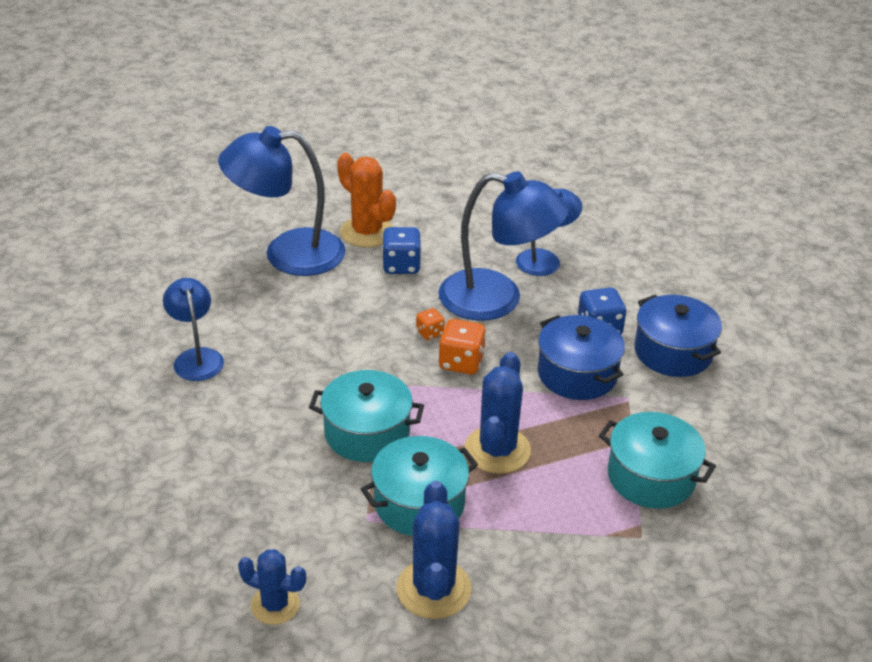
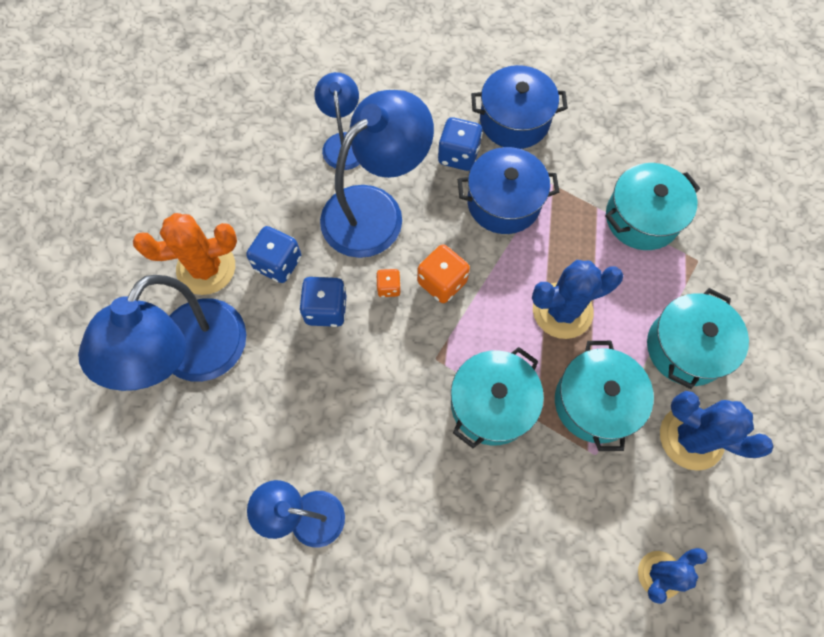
camera: 60 degrees left, 30 degrees up
blue cactus [464,352,531,474] -> blue cactus turned 60 degrees counterclockwise [532,260,624,339]
none -> blue dice [299,277,347,327]
none -> turquoise pot [647,288,749,389]

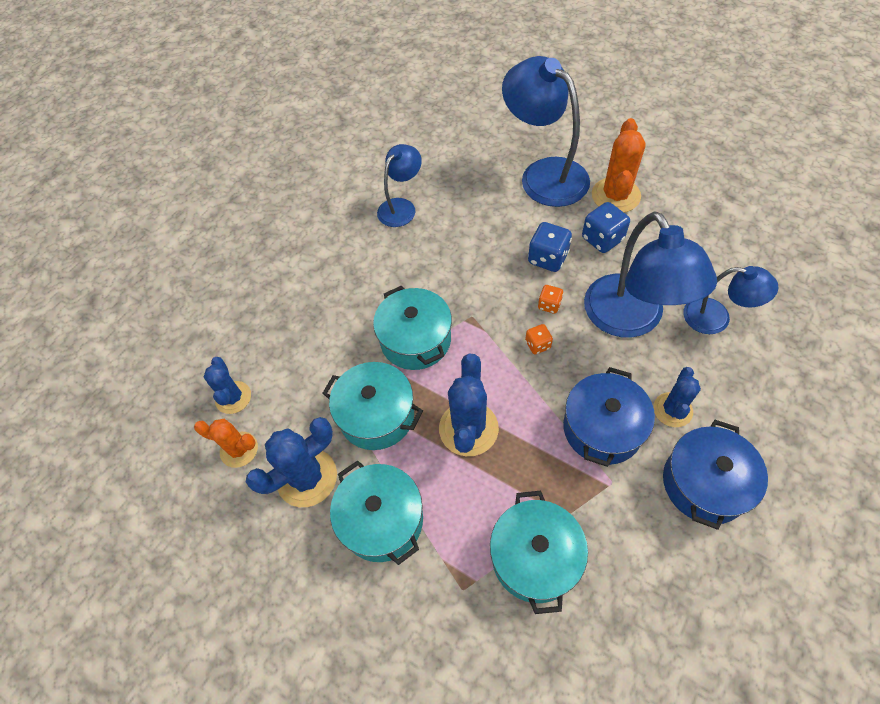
camera: 120 degrees right, 10 degrees down
orange dice [417,244,470,303] -> orange dice [525,324,553,354], size x0.57
blue dice [438,117,483,171] -> blue cactus [653,367,701,427]
none -> orange cactus [194,419,258,468]

